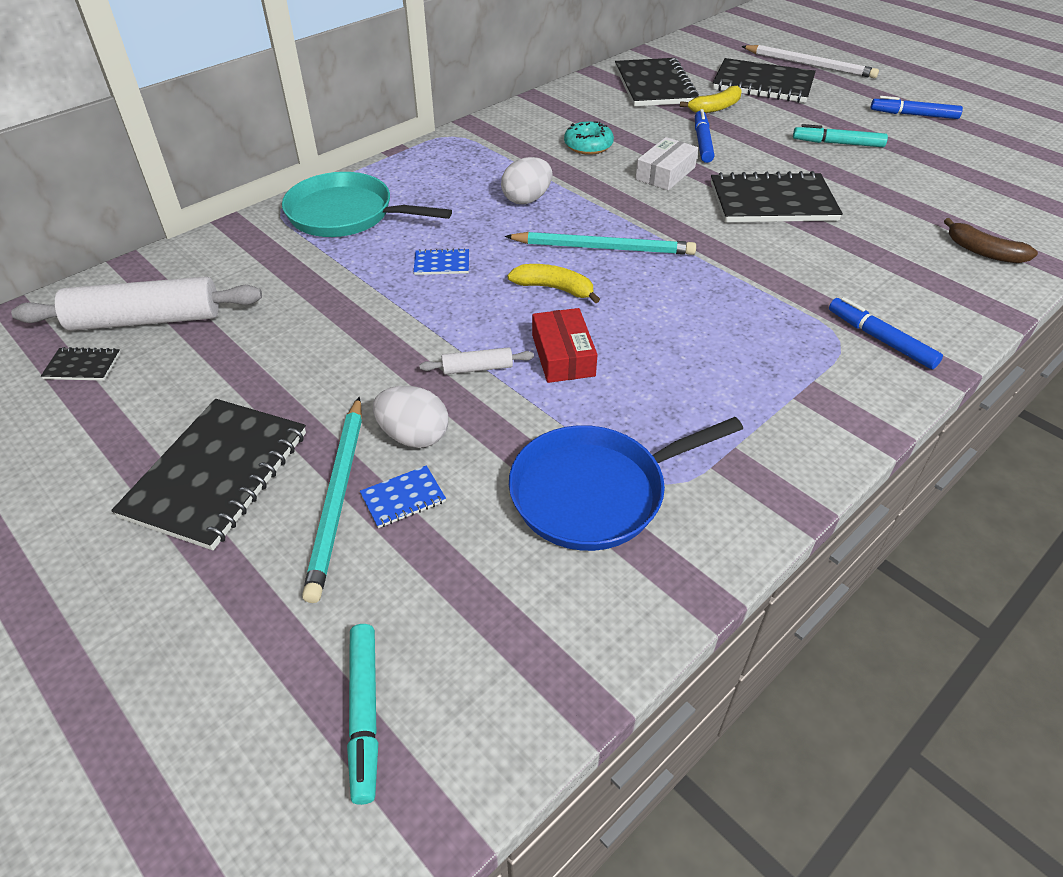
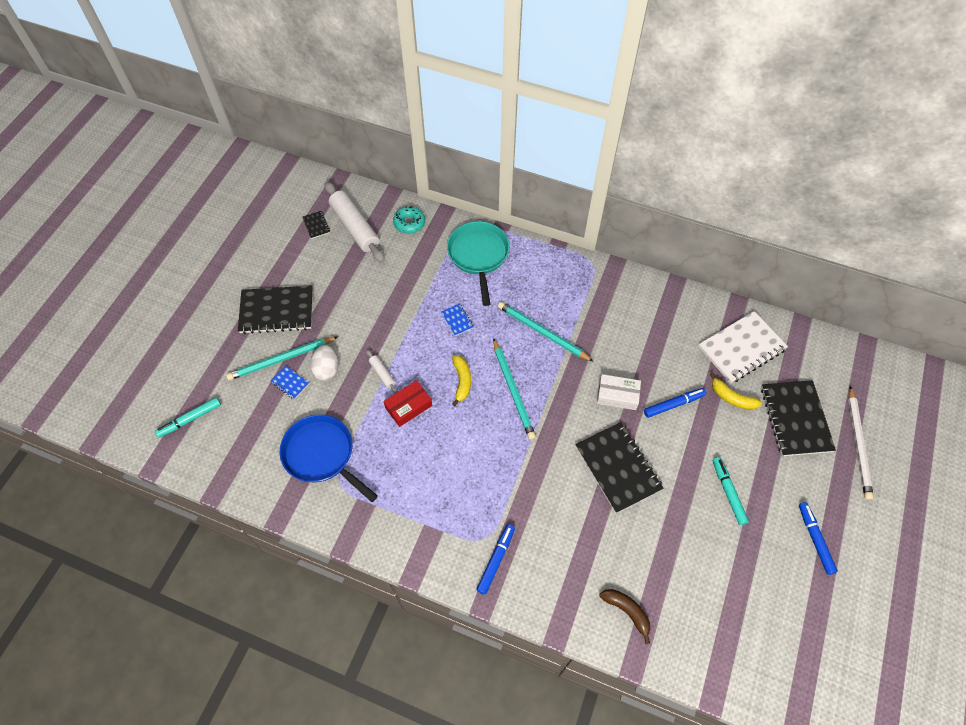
camera: 65 degrees right, 15 degrees up
white egg [501,157,552,204] -> turquoise pencil [498,302,594,362]
turquoise donut [564,121,614,155] -> turquoise donut moved to [393,206,425,234]
black notebook [615,58,699,106] -> white notebook [698,311,788,383]
brown banana [944,218,1038,263] -> brown banana turned 120 degrees clockwise [599,589,650,644]

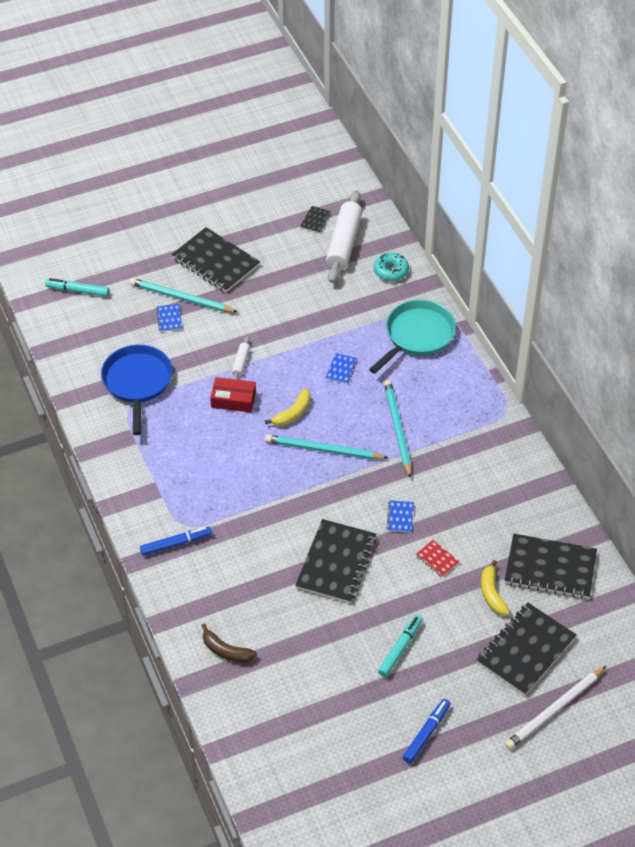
camera: 45 degrees right, 10 degrees down
white egg [310,345,339,381] -> none
turquoise pencil [493,338,536,440] -> turquoise pencil turned 75 degrees clockwise [265,434,388,460]
white box [597,374,641,410] -> blue notebook [386,500,414,533]
brown banana [599,589,650,644] -> brown banana turned 120 degrees clockwise [201,623,257,663]
blue marker [644,388,706,418] -> red notebook [416,540,459,577]
white notebook [698,311,788,383] -> black notebook [505,534,597,599]

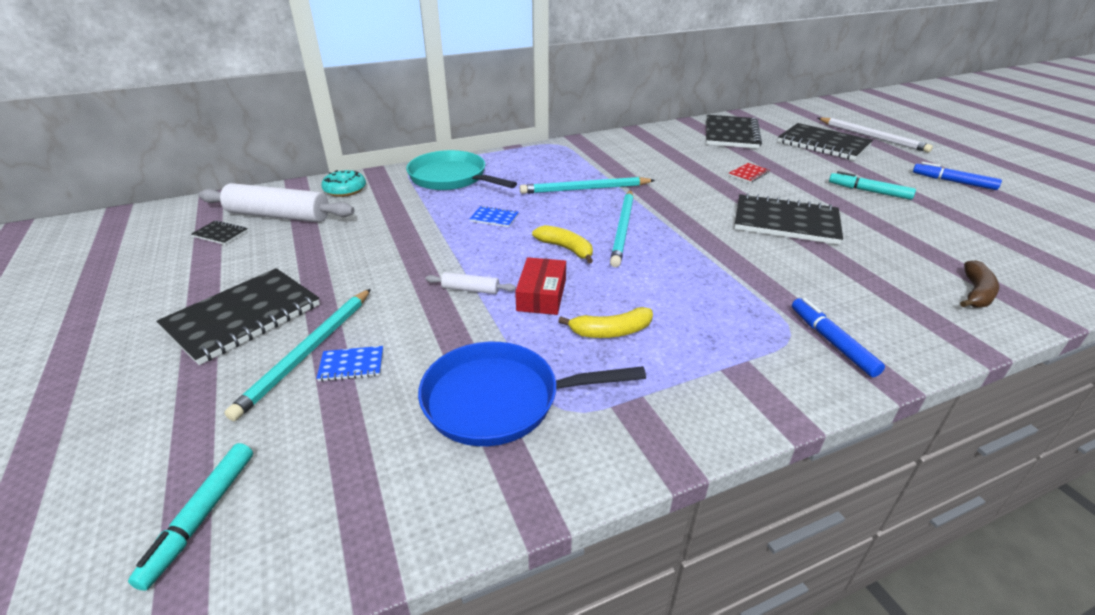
camera: 90 degrees left, 15 degrees down
blue notebook [386,500,414,533] -> none
yellow banana [481,560,510,615] -> yellow banana moved to [558,307,653,338]

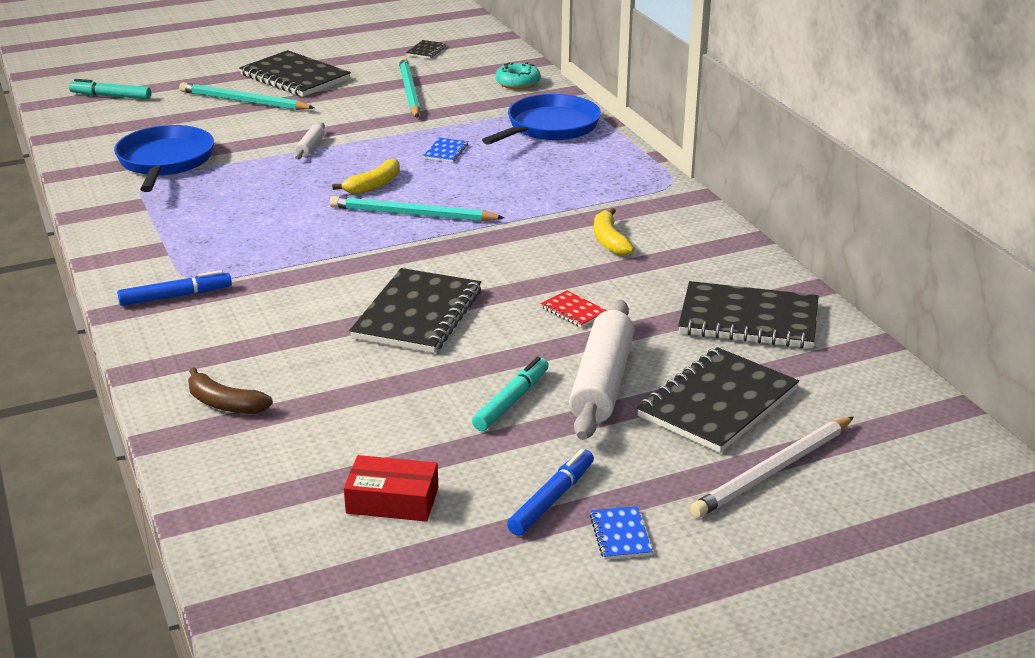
camera: 90 degrees right, 5 degrees down
white rolling pin [198,183,354,222] -> white rolling pin moved to [569,300,634,440]
blue notebook [316,346,383,382] -> blue notebook moved to [590,506,653,560]
turquoise pan [406,150,517,190] -> blue pan [482,94,601,145]
red box [515,257,566,315] -> red box moved to [344,455,438,522]
turquoise pencil [520,177,655,194] -> turquoise pencil moved to [399,58,420,118]
yellow banana [558,307,653,338] -> yellow banana moved to [594,208,634,256]

